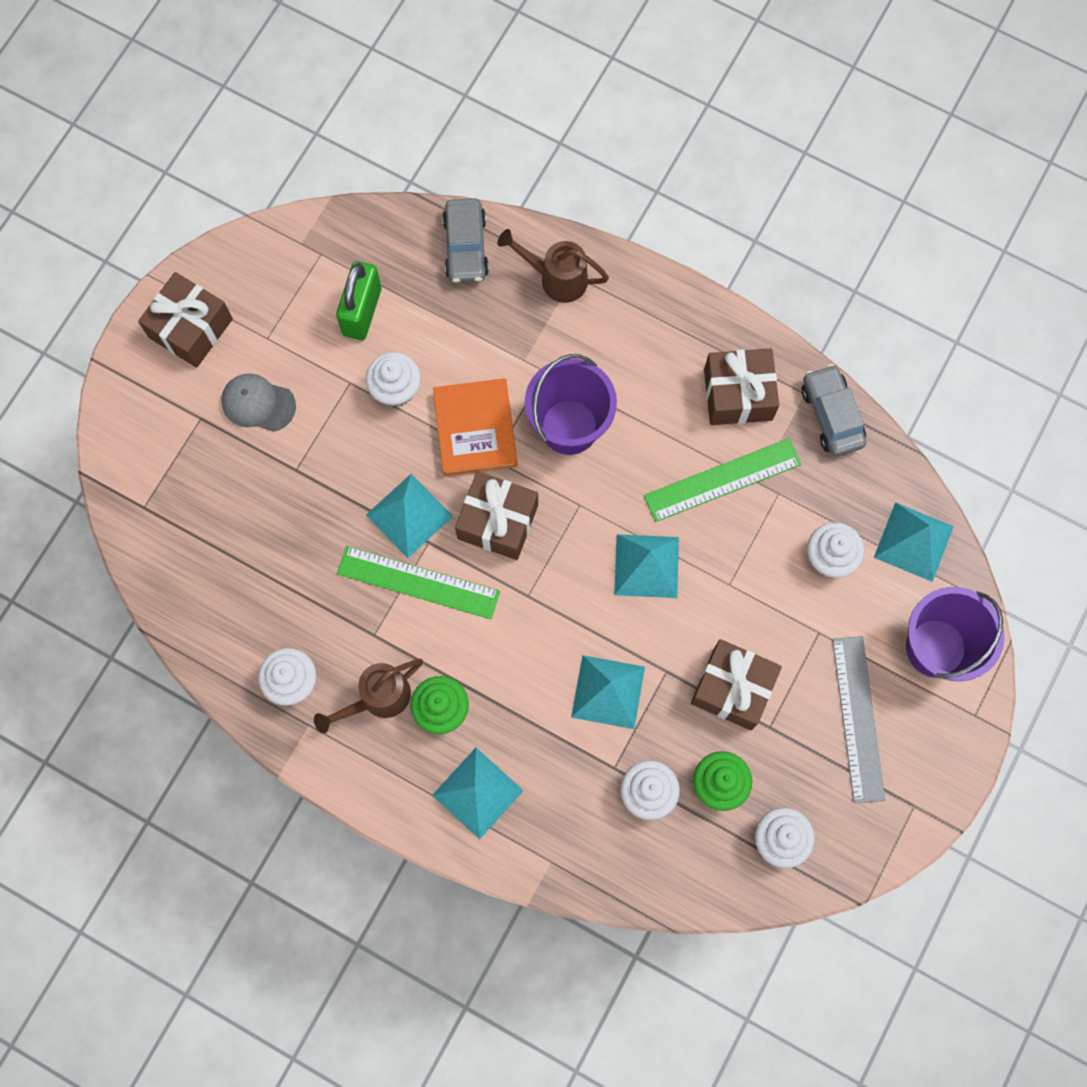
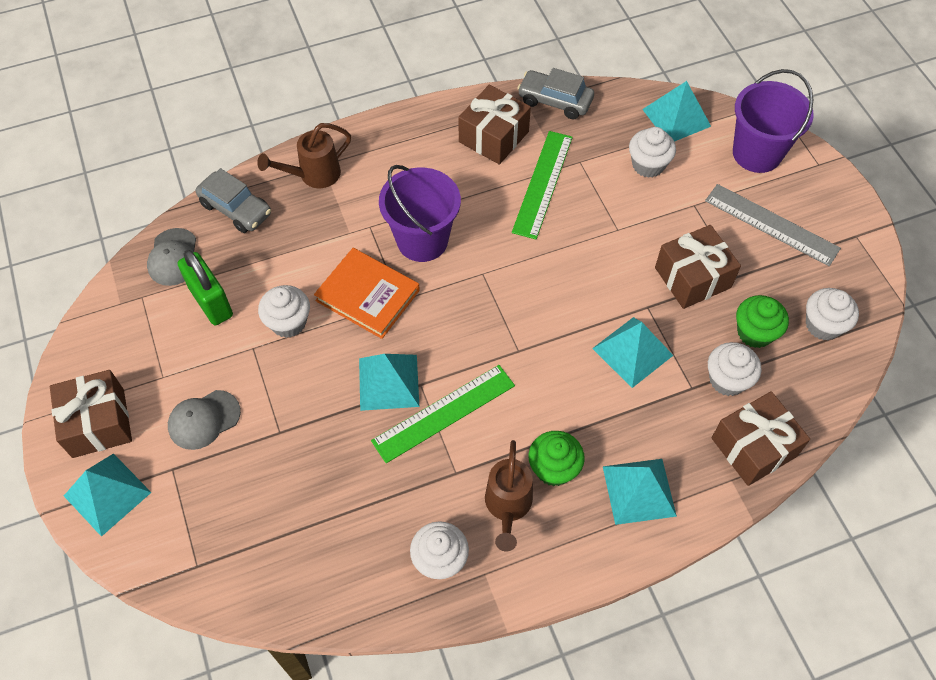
camera: 50 degrees left, 15 degrees down
brown gift [455,471,538,560] -> brown gift moved to [712,391,810,486]
turquoise pyramid [614,534,679,598] -> turquoise pyramid moved to [64,454,152,537]
none -> grey cap [147,228,196,286]

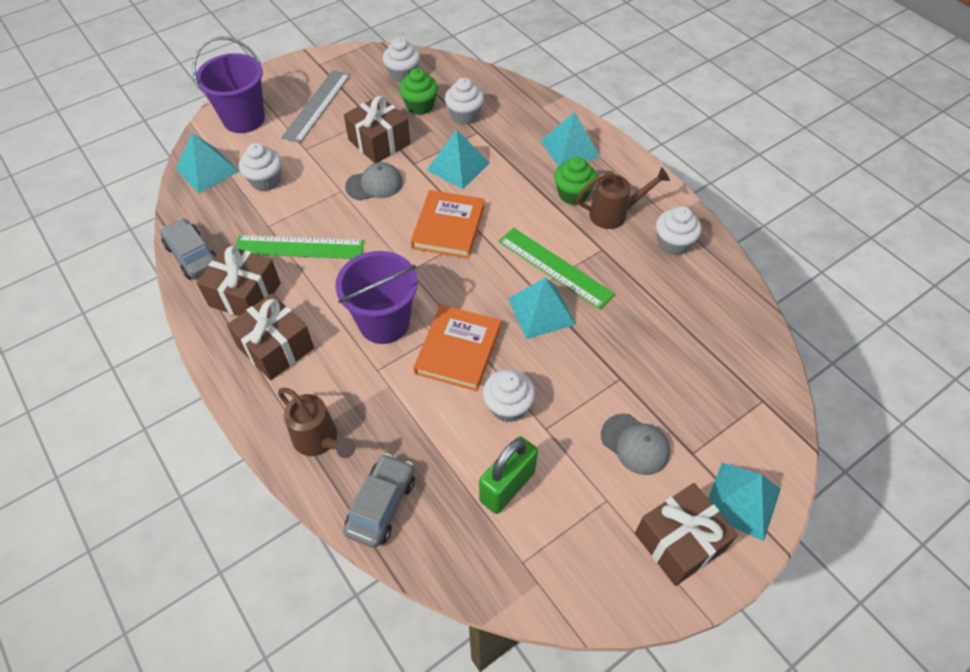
camera: 105 degrees left, 5 degrees down
grey cap [147,228,196,286] -> grey cap moved to [345,162,403,200]
grey car [517,68,594,119] -> grey car turned 135 degrees clockwise [160,218,217,279]
brown gift [712,391,810,486] -> brown gift moved to [227,293,314,380]
none -> orange book [411,190,485,258]

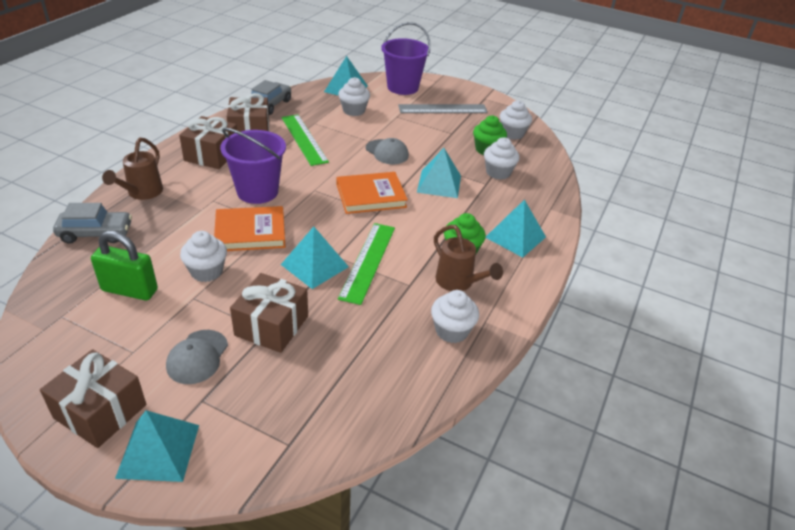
camera: 60 degrees right, 15 degrees down
brown gift [344,95,410,163] -> brown gift moved to [230,273,308,353]

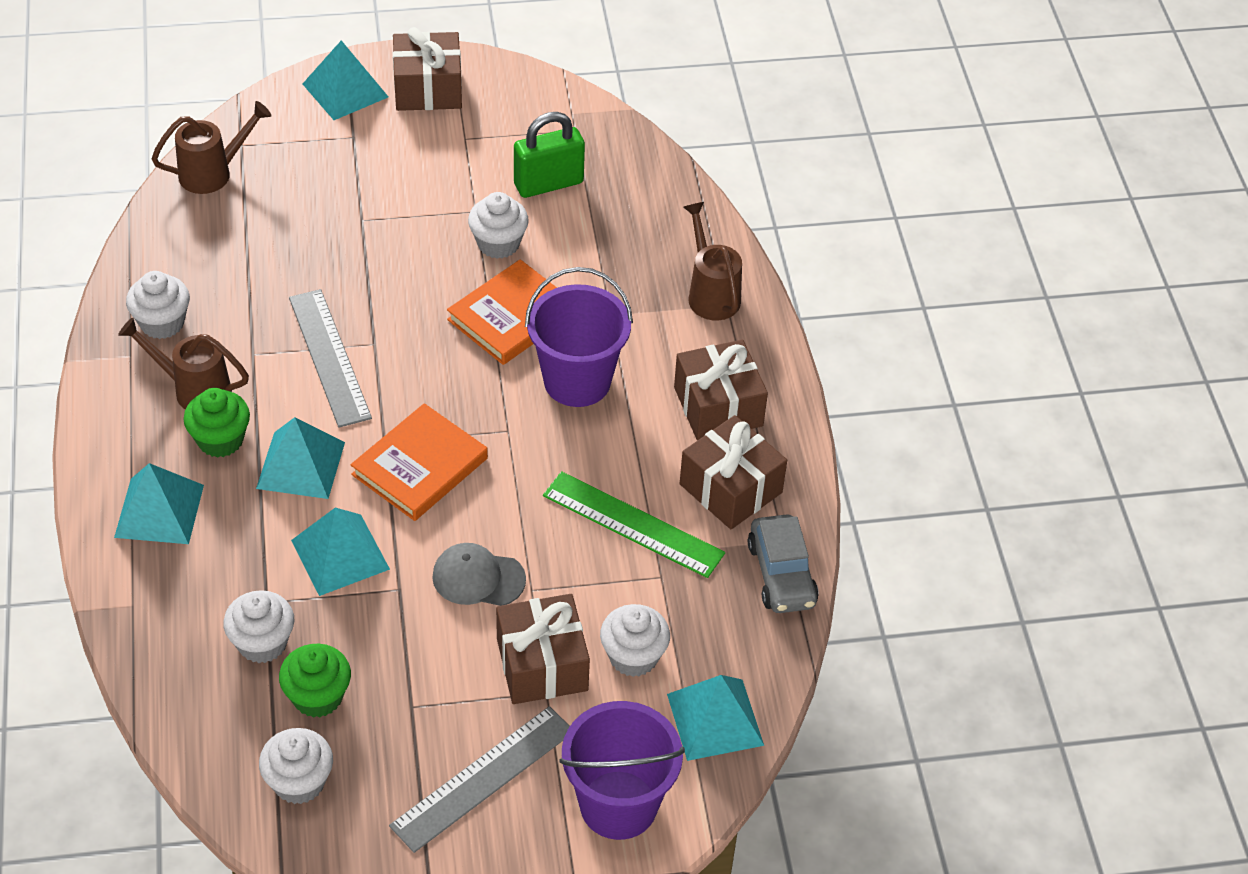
camera: 145 degrees right, 10 degrees up
grey car [53,203,132,244] -> none
grey cap [166,330,228,384] -> none
brown gift [230,273,308,353] -> brown gift moved to [496,594,590,704]
turquoise pyramid [281,227,349,289] -> turquoise pyramid moved to [256,417,345,499]
green ruler [338,223,395,305] -> grey ruler [289,289,372,428]
none -> brown watering can [152,101,271,194]

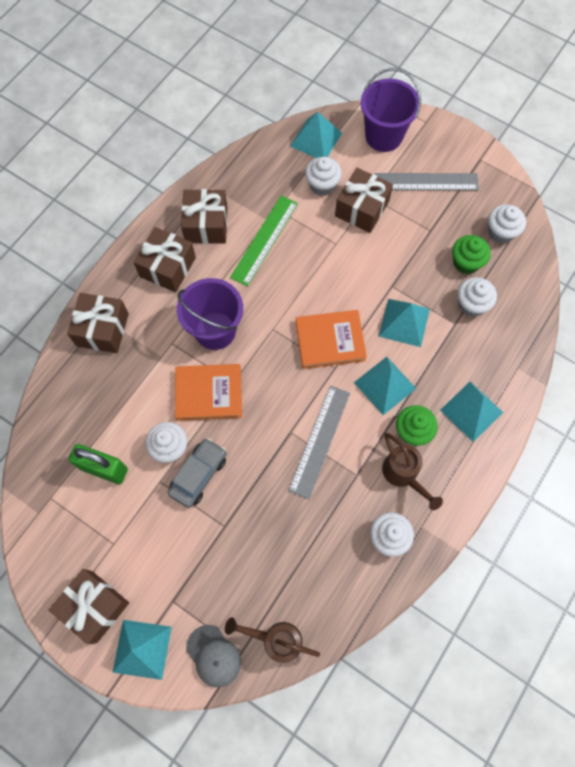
camera: 135 degrees left, 20 degrees up
grey cap [432,543,526,606] -> grey cap moved to [186,625,241,687]
green ruler [543,471,725,578] -> green ruler turned 45 degrees clockwise [230,196,298,286]
brown watering can [683,202,742,320] -> brown gift [67,293,129,353]
grey car [748,514,819,613] -> grey car moved to [167,438,226,508]

